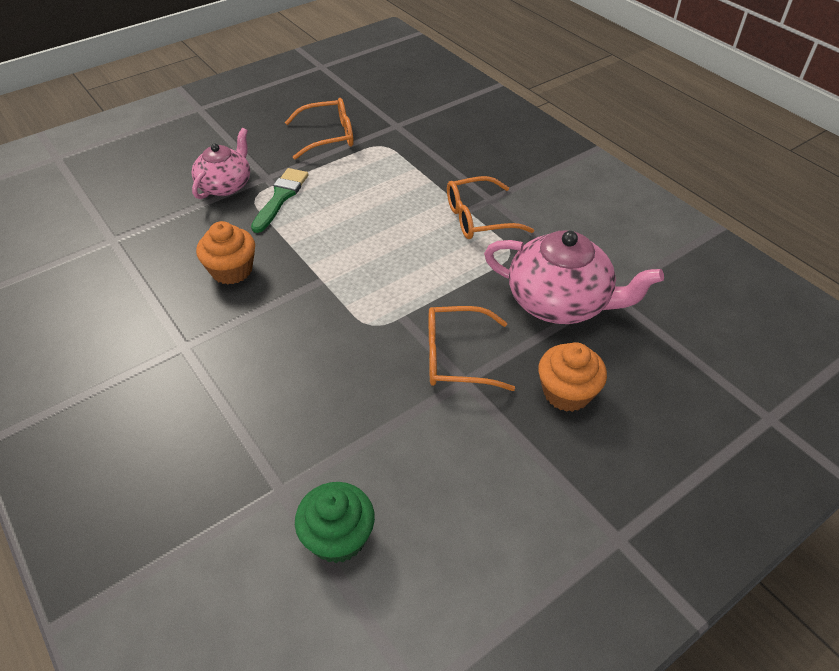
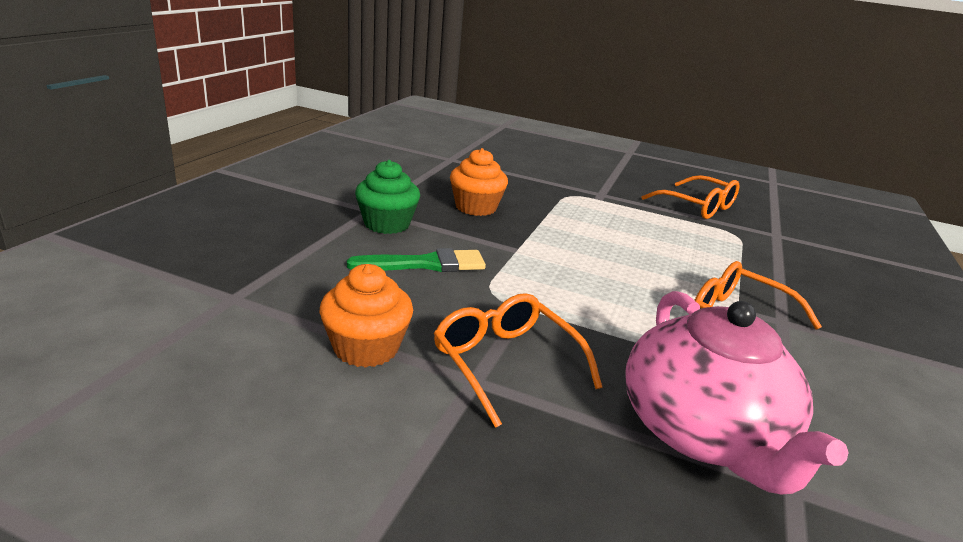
camera: 55 degrees right, 20 degrees down
pink teapot [191,128,250,199] -> none
green brush [251,168,309,233] -> green brush moved to [347,248,486,272]
green cupcake [295,482,375,563] -> green cupcake moved to [355,160,420,234]
orange cupcake [538,342,607,412] -> orange cupcake moved to [320,264,413,368]

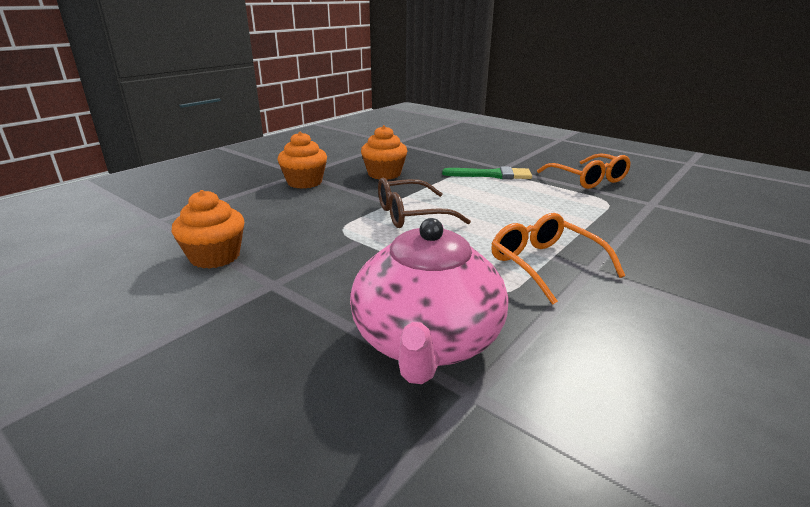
camera: 20 degrees right, 0 degrees up
green brush [347,248,486,272] -> green brush moved to [442,166,532,179]
green cupcake [355,160,420,234] -> orange cupcake [277,132,327,189]
orange glasses [434,293,602,428] -> none
none -> brown glasses [378,178,471,228]

